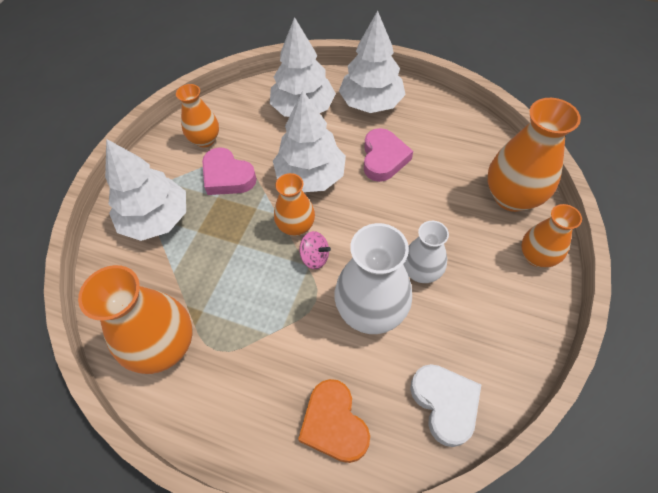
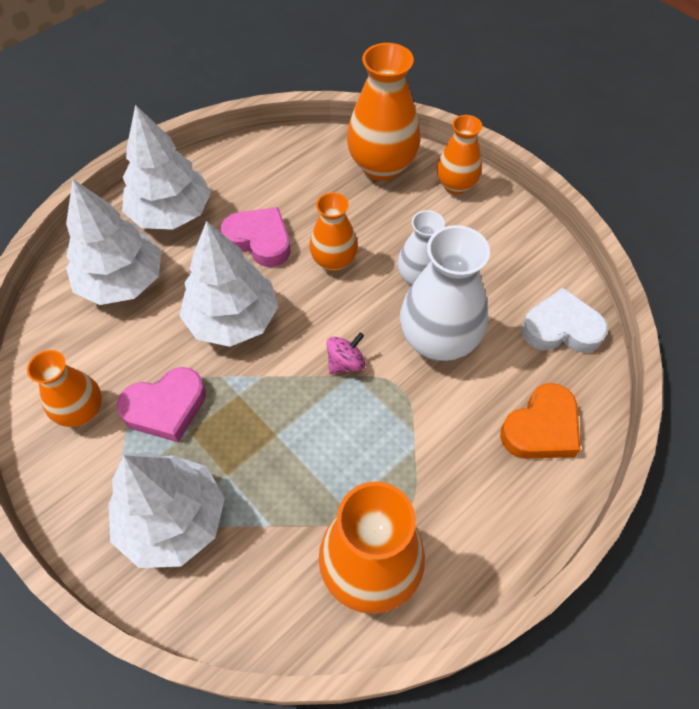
camera: 65 degrees left, 0 degrees up
orange vase [274,173,315,236] -> orange vase moved to [309,193,358,272]
orange heart [298,379,370,463] -> orange heart turned 45 degrees counterclockwise [500,383,581,459]

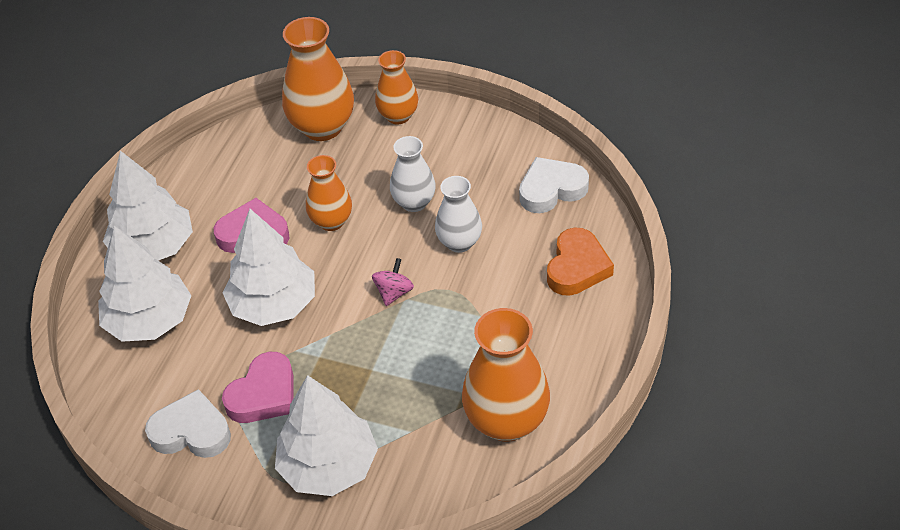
camera: 25 degrees left, 10 degrees down
orange vase [27,350,102,427] -> white heart [145,389,231,458]
white vase [400,225,490,361] -> white vase [435,176,482,253], size x0.61

